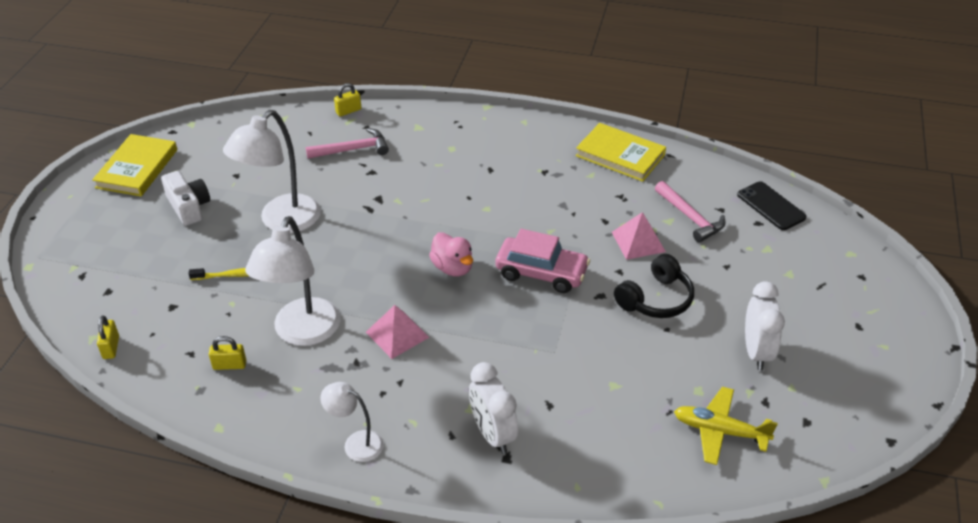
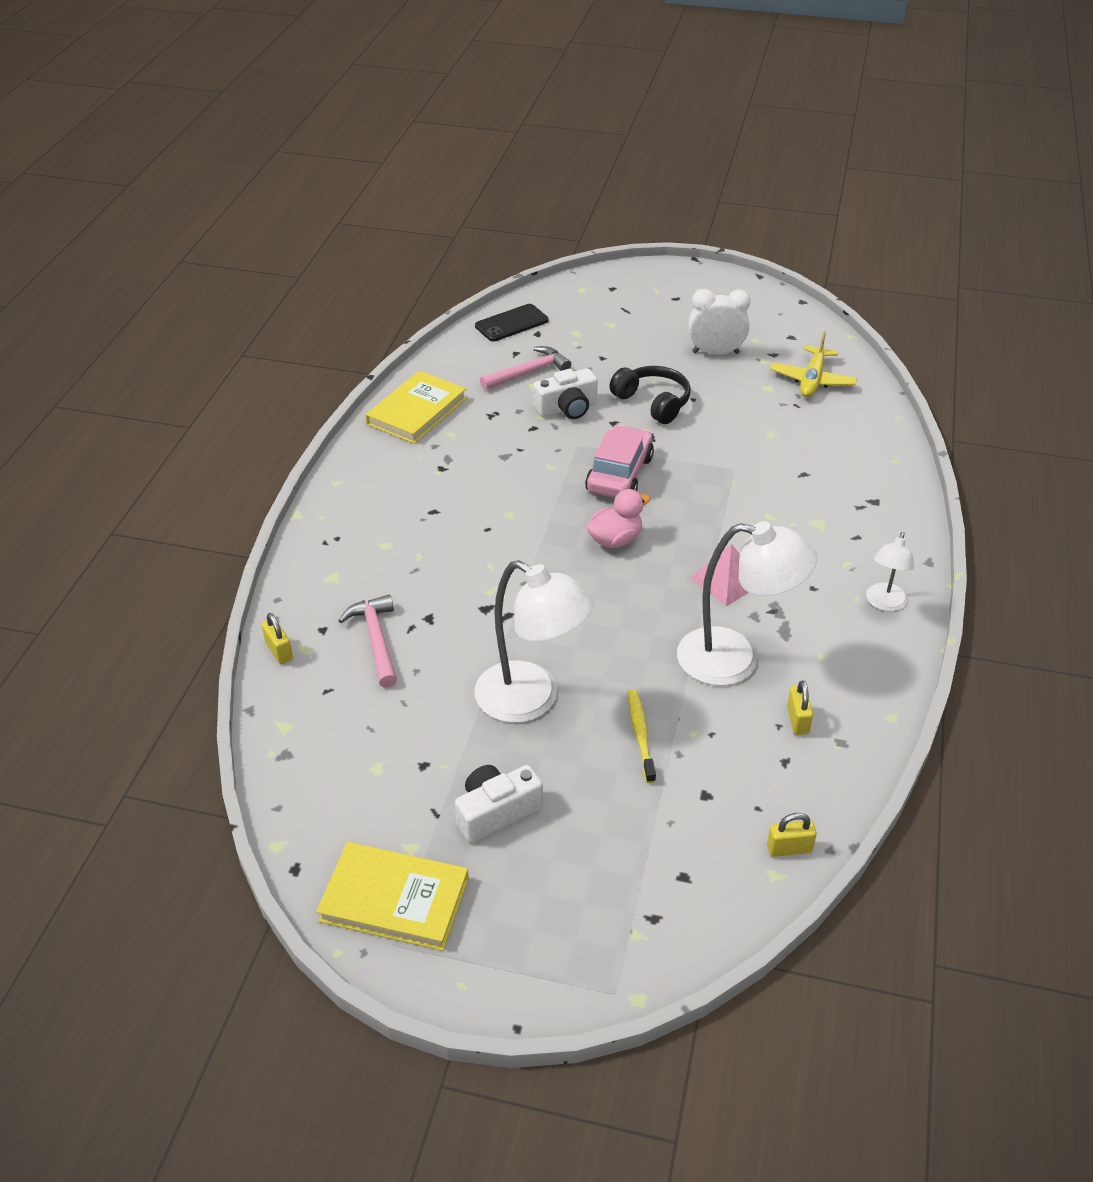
camera: 90 degrees left, 0 degrees up
white clock [469,362,518,454] -> none
pink pyramid [612,212,666,260] -> white camera [533,368,598,419]

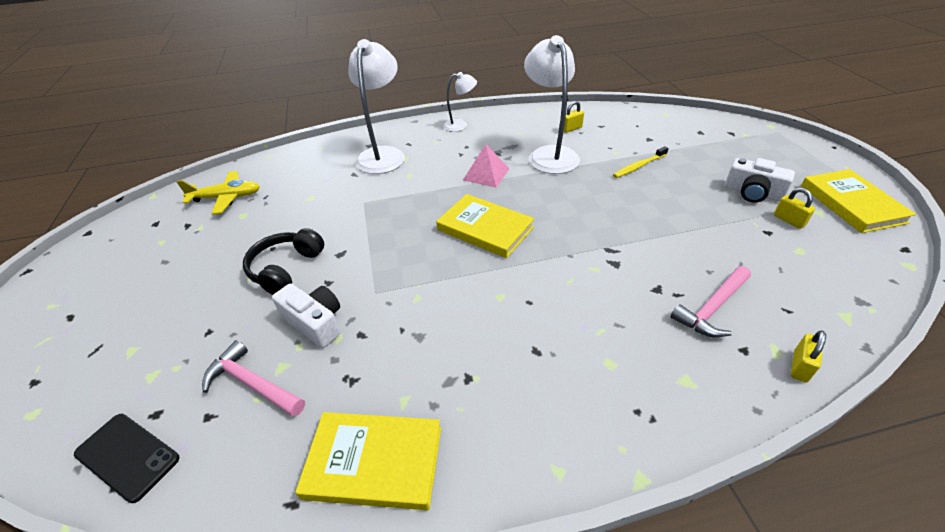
camera: 115 degrees left, 0 degrees up
white lamp [475,560,594,723] -> white lamp moved to [348,39,405,174]
pink car [585,425,654,498] -> none
pink duck [587,489,650,548] -> yellow book [436,194,535,258]
white clock [689,289,751,355] -> none
yellow padlock [767,813,817,857] -> yellow padlock moved to [774,188,815,229]

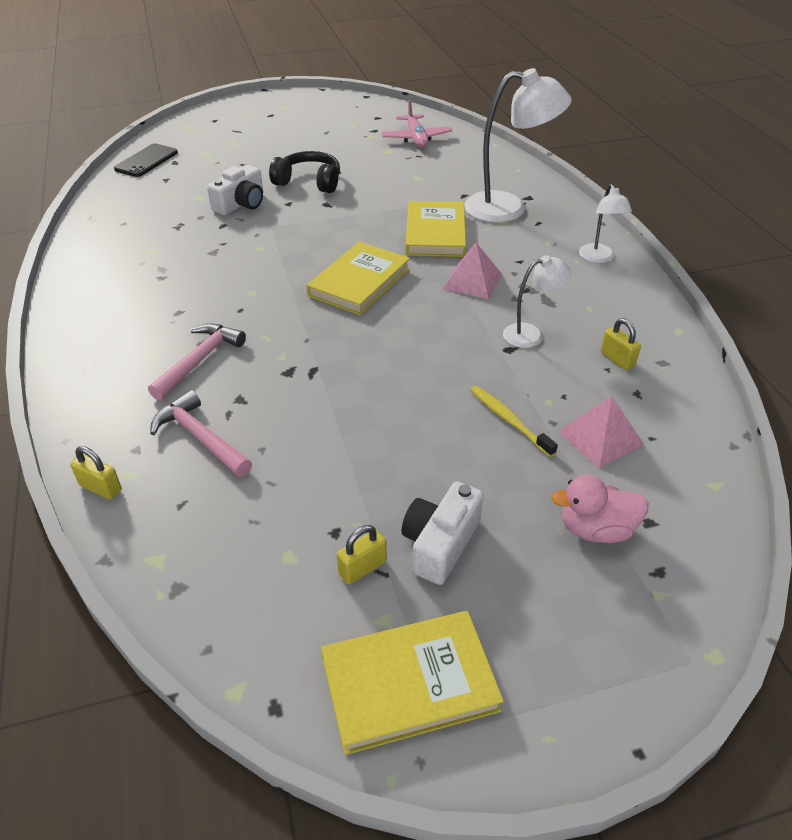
camera: 85 degrees right, 0 degrees up
yellow plane [176,171,260,214] -> pink plane [381,100,452,148]
pink hammer [202,340,305,417] -> pink hammer moved to [148,323,246,400]
yellow book [296,412,441,510] -> yellow book moved to [405,201,466,257]
white lamp [524,35,580,174] -> white lamp [503,255,571,348], size x0.53
none -> pink duck [551,475,648,543]
none -> pink pyramid [558,396,644,468]

